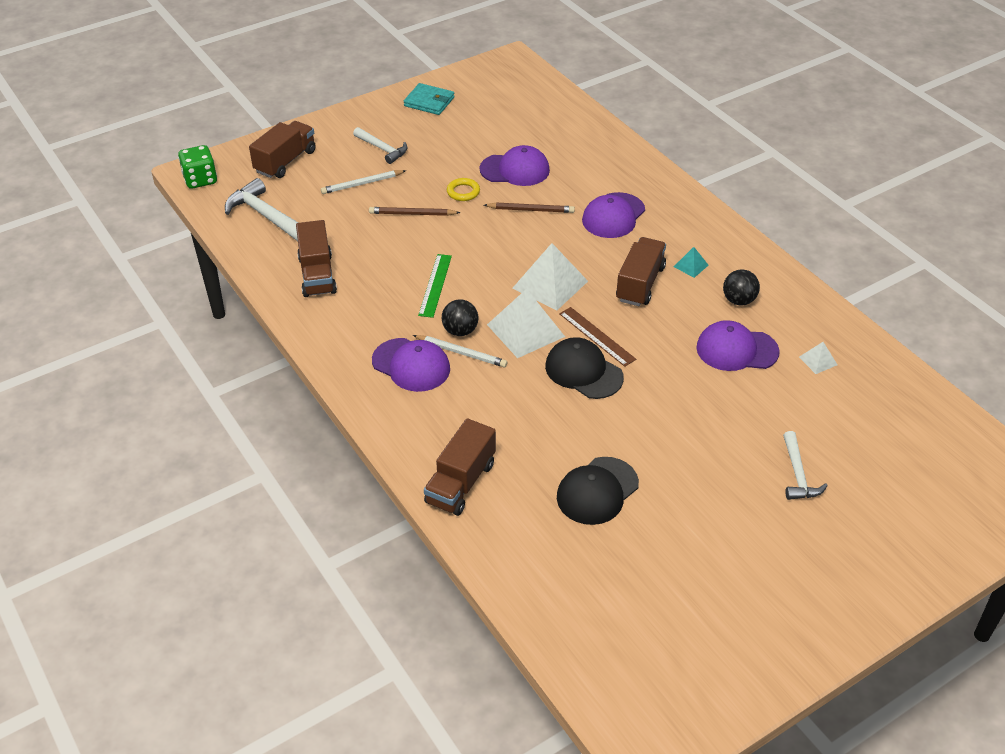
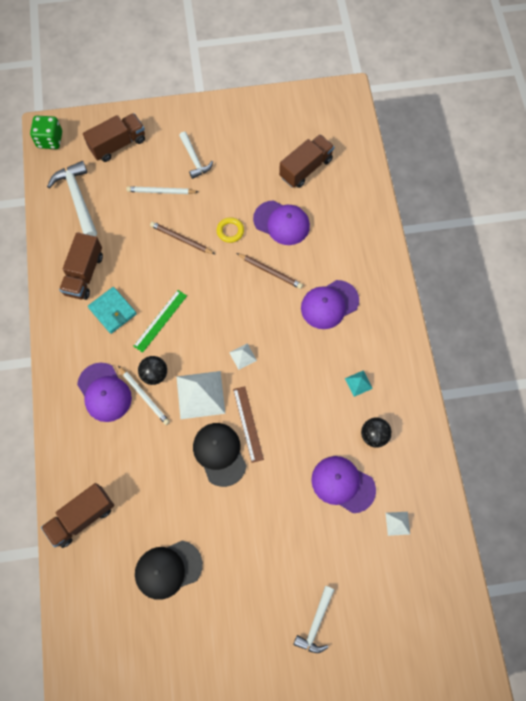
camera: 25 degrees right, 25 degrees up
turquoise wallet [404,83,455,115] -> turquoise wallet moved to [88,287,137,334]
white pyramid [513,243,588,311] -> white pyramid [229,343,257,370], size x0.47
brown truck [616,237,666,306] -> brown truck moved to [279,134,334,188]

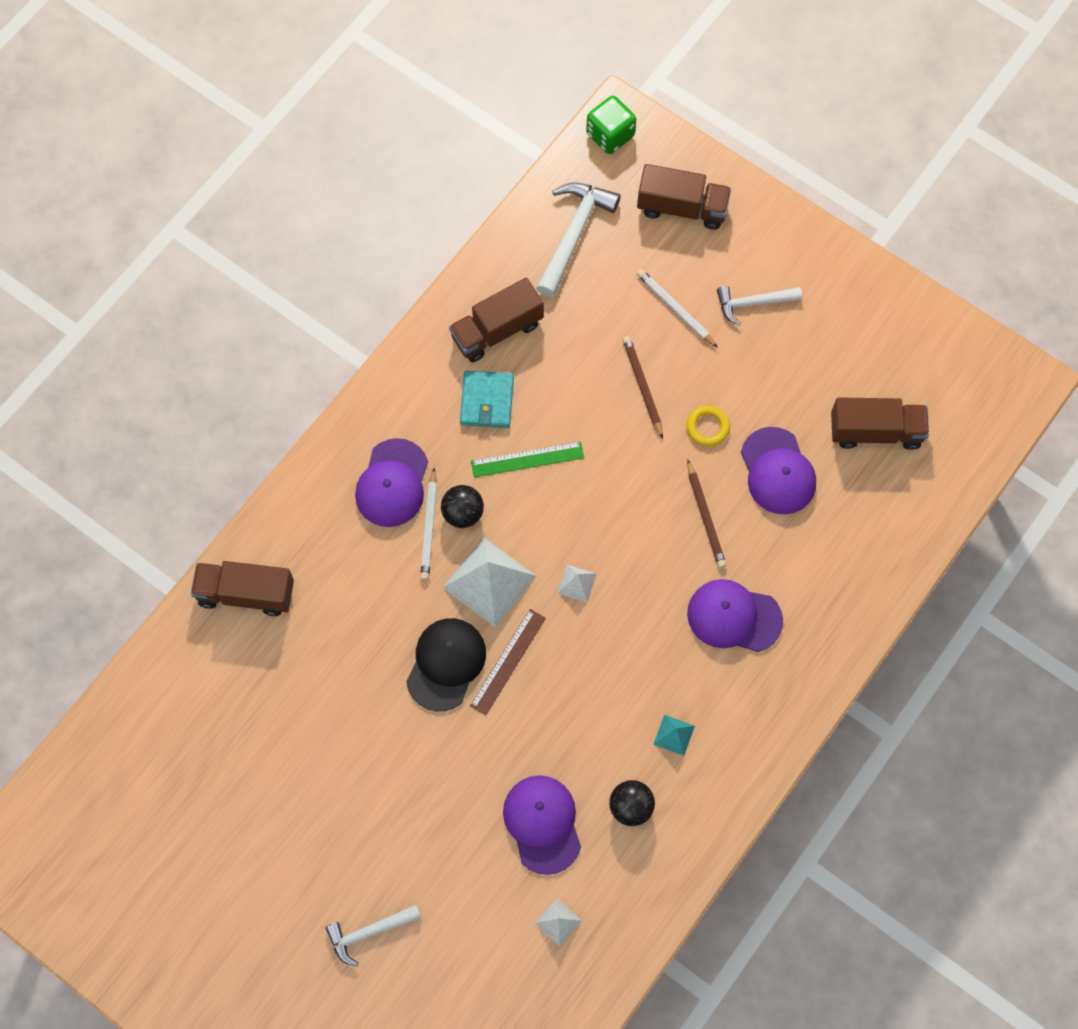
camera: 45 degrees right, 0 degrees up
black cap [135,541,203,600] -> none
white hammer [179,132,213,179] -> white hammer turned 60 degrees clockwise [717,286,802,325]

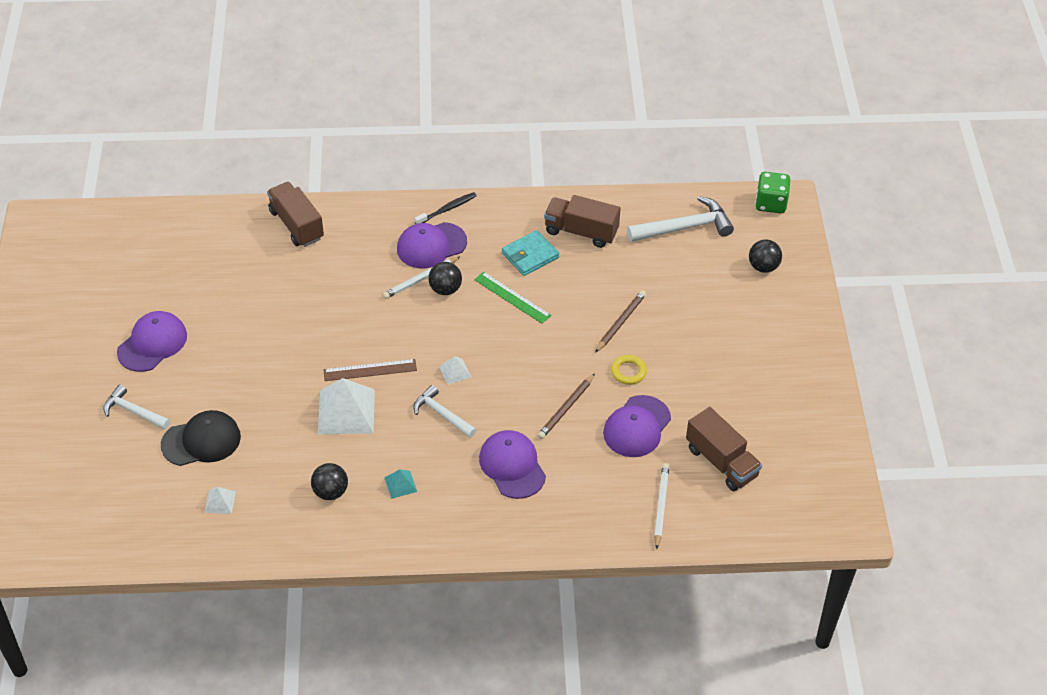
camera: 50 degrees right, 20 degrees down
black cap [406,618,486,711] -> black cap moved to [161,410,241,466]
white pyramid [443,538,536,627] -> white pyramid moved to [318,378,375,434]
purple cap [503,775,581,875] -> purple cap moved to [117,311,187,372]
brown truck [637,164,731,230] -> black ball [749,239,782,273]
white pencil [637,269,718,348] -> white pencil moved to [654,463,669,550]
white hammer [717,286,802,325] -> white hammer moved to [413,385,476,438]
none -> black toothbrush [415,192,477,224]

